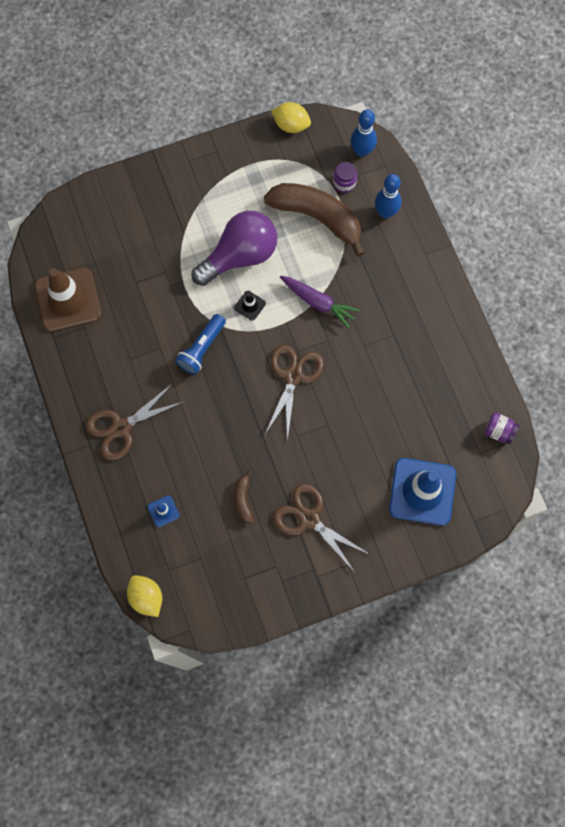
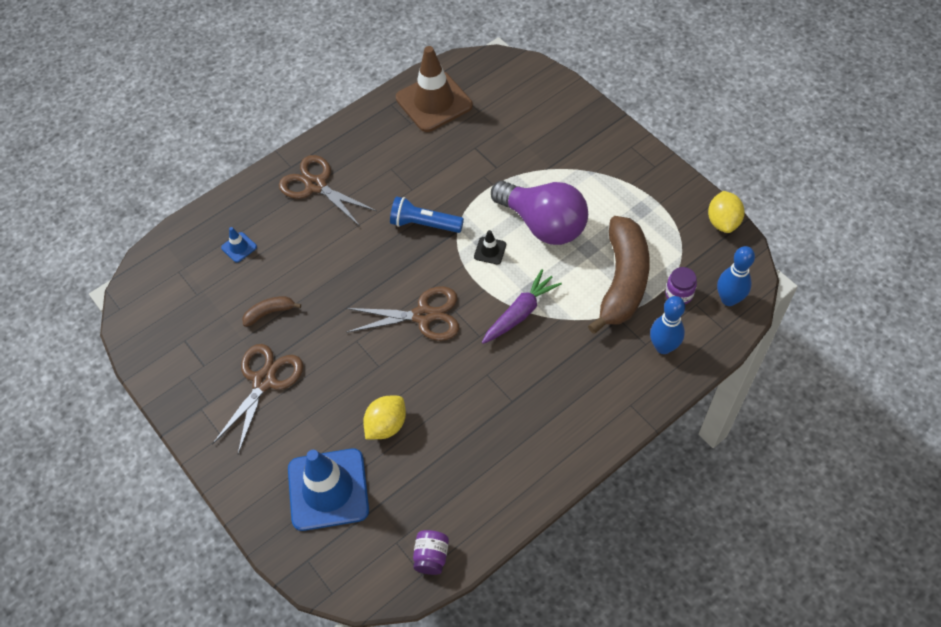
camera: 75 degrees right, 15 degrees down
yellow lemon [127,575,162,617] -> yellow lemon moved to [363,396,406,439]
purple carrot [280,276,360,328] -> purple carrot turned 150 degrees counterclockwise [482,269,562,344]

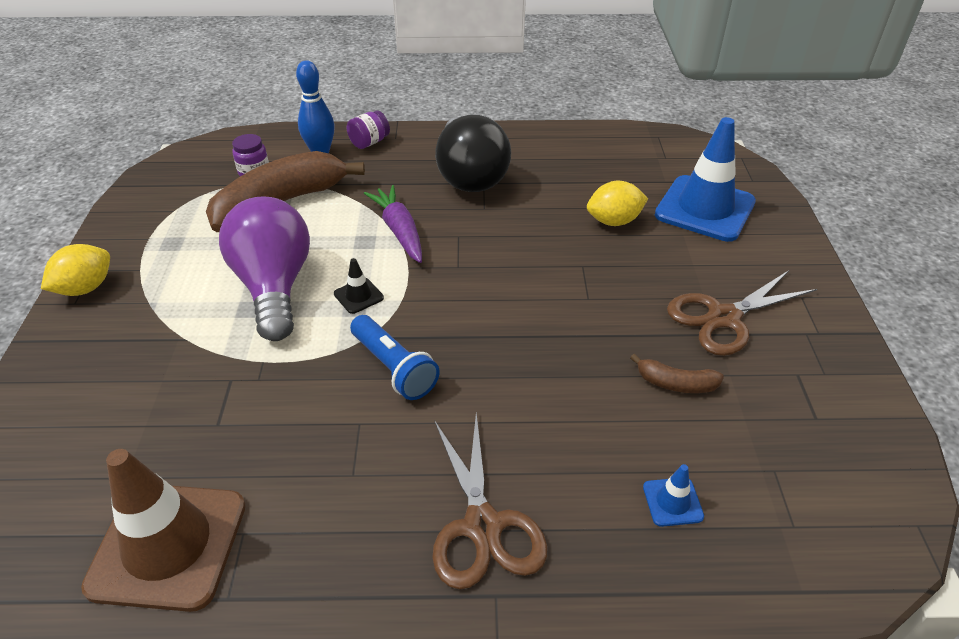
camera: 145 degrees left, 15 degrees down
brown scissors [346,286,459,341] -> none
purple jar [413,530,449,575] -> purple jar moved to [347,110,390,149]
purple carrot [482,269,562,344] -> purple carrot turned 75 degrees clockwise [364,185,422,263]
yellow lemon [708,191,745,233] -> yellow lemon moved to [41,244,110,296]
blue bowling pin [717,246,755,306] -> none
none -> black light bulb [435,115,511,192]

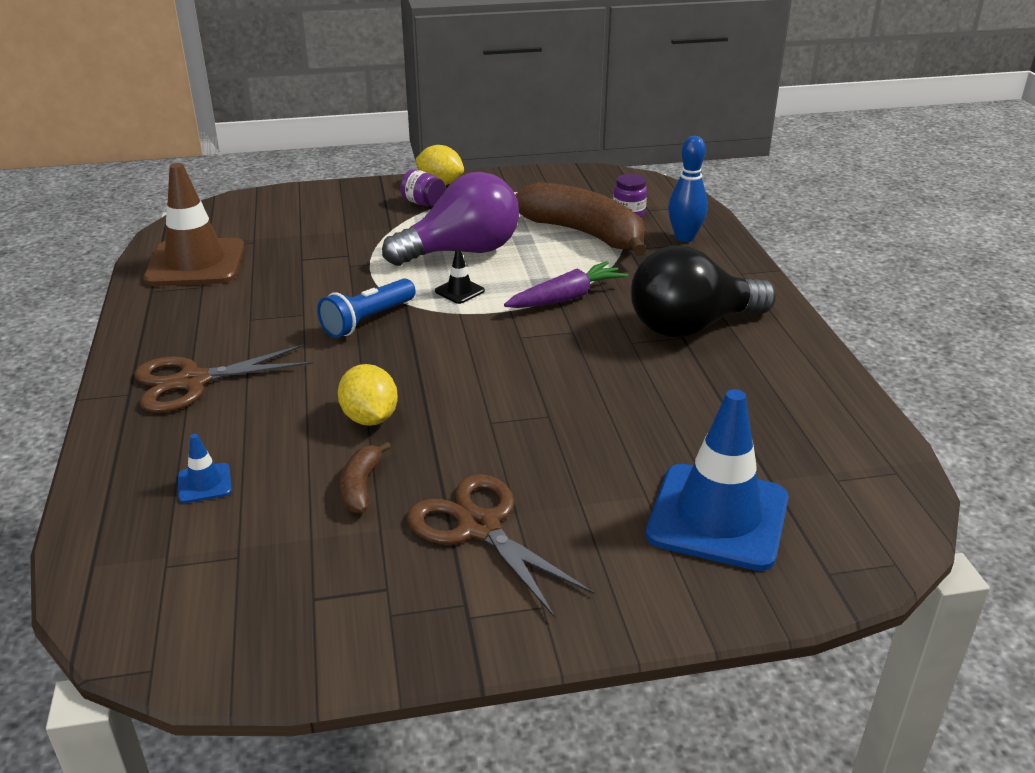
camera: 80 degrees right, 10 degrees down
purple jar [347,110,390,149] -> purple jar moved to [400,169,445,206]
yellow lemon [587,180,648,226] -> yellow lemon moved to [338,364,398,426]

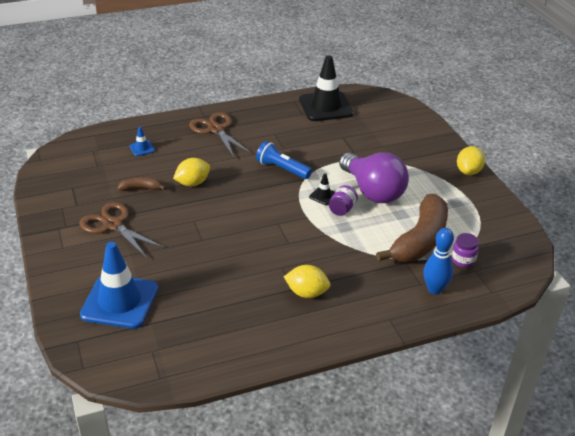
camera: 80 degrees right, 5 degrees up
brown traffic cone [143,163,245,286] -> black traffic cone [299,55,354,121]
purple jar [400,169,445,206] -> purple jar moved to [329,185,358,216]
brown scissors [407,474,595,618] -> brown scissors turned 90 degrees counterclockwise [80,202,164,258]
purple carrot [504,261,628,308] -> none
black light bulb [631,245,776,338] -> yellow lemon [284,265,330,298]

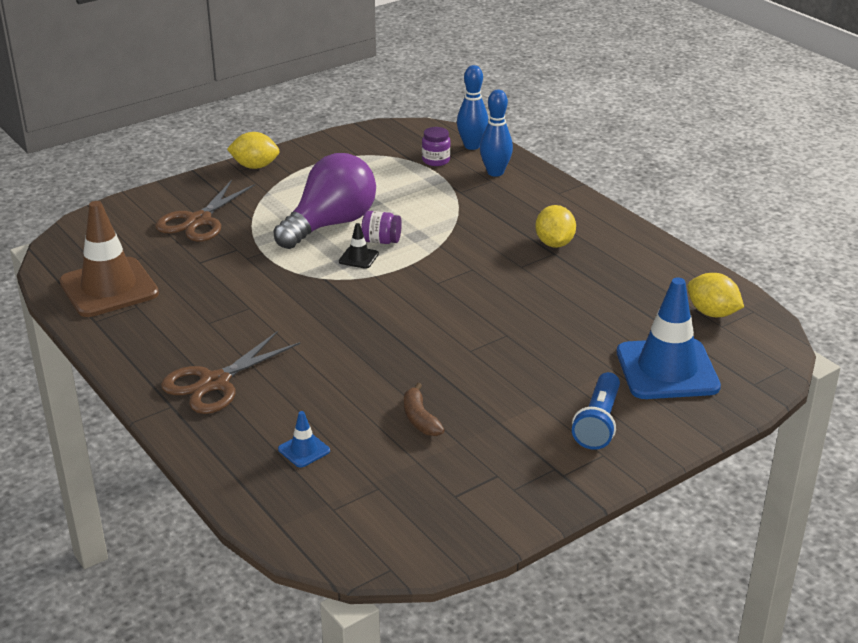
camera: 105 degrees left, 5 degrees down
brown scissors [80,202,164,258] -> brown scissors moved to [155,180,255,242]
yellow lemon [173,158,210,186] -> yellow lemon moved to [687,273,744,317]
blue flashlight [256,141,312,179] -> blue flashlight moved to [572,372,620,450]
black traffic cone [299,55,354,121] -> brown traffic cone [59,201,159,317]
brown banana [376,194,448,262] -> none
none -> blue bowling pin [457,65,488,150]

